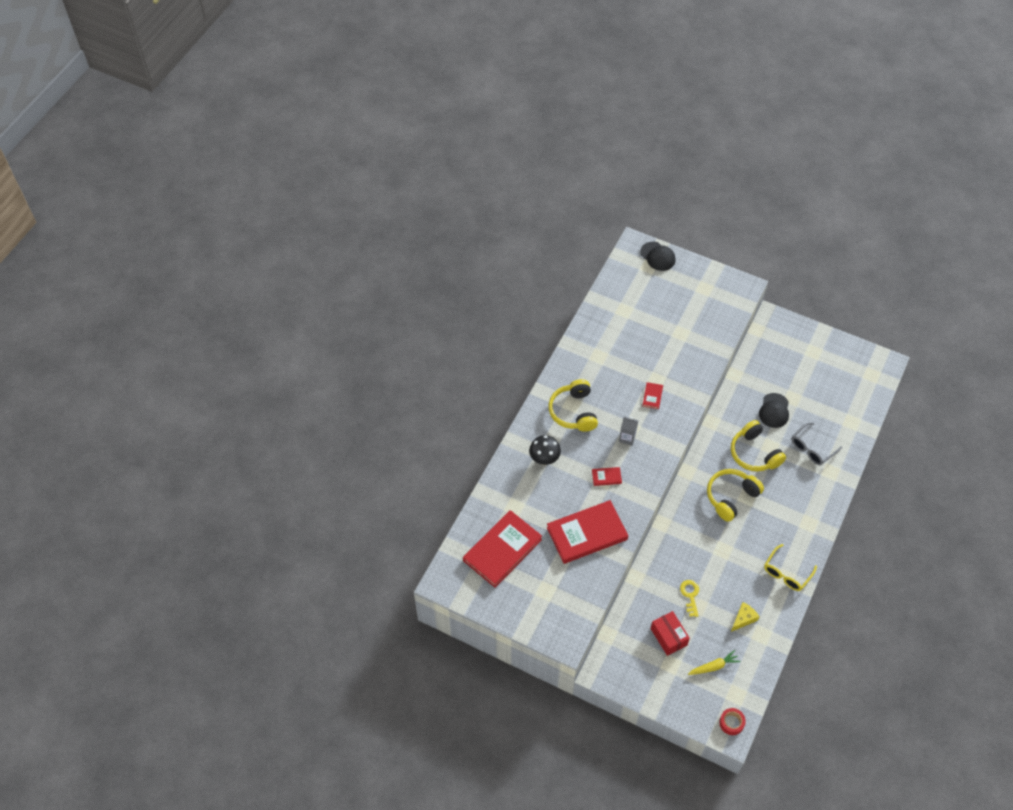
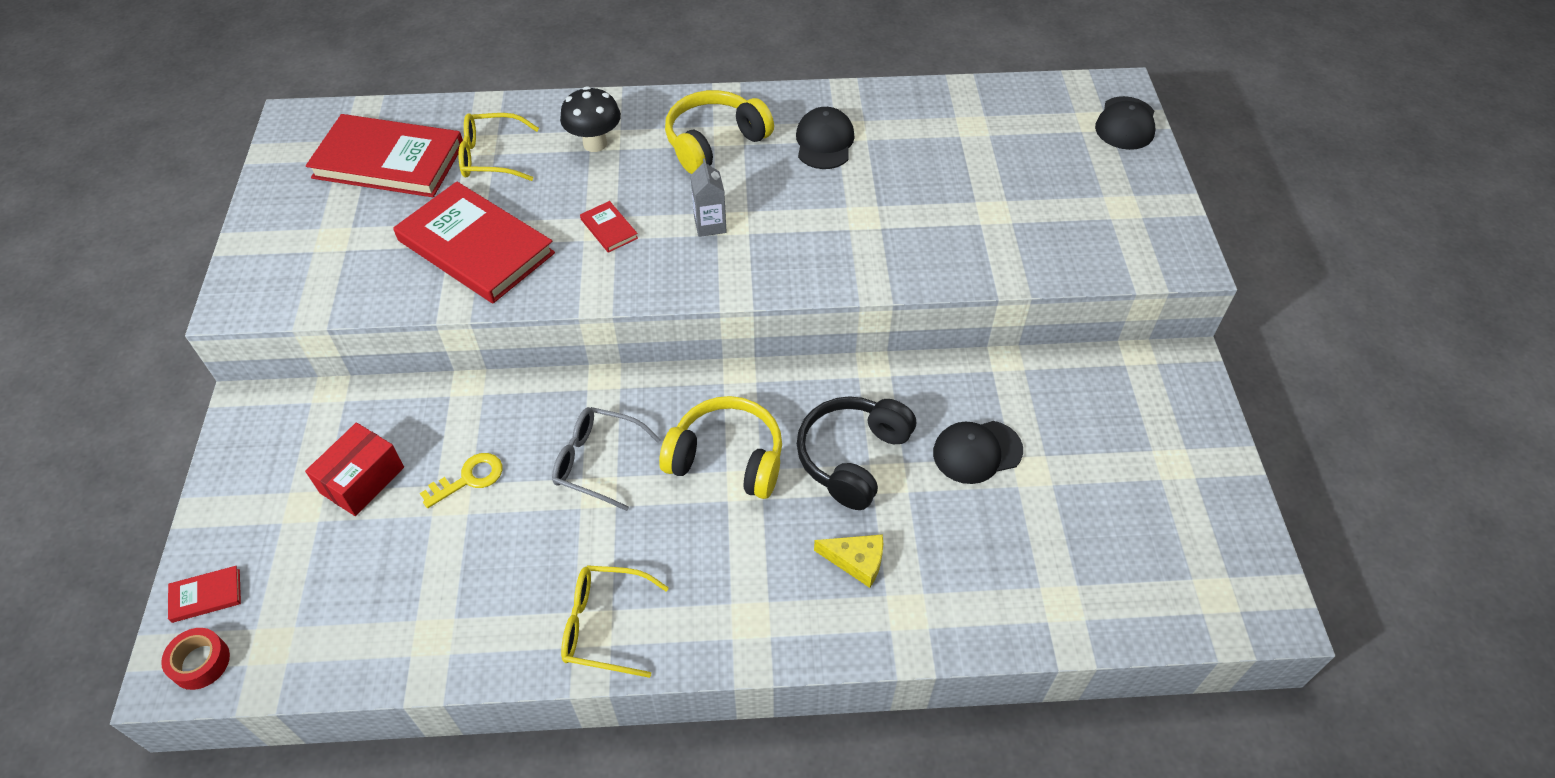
camera: 60 degrees right, 5 degrees down
red book [642,382,663,409] -> red book moved to [168,566,241,623]
yellow carrot [688,650,741,675] -> none
yellow headphones [731,420,786,471] -> black headphones [797,396,916,510]
yellow cheese [731,602,759,632] -> yellow cheese moved to [814,534,883,588]
grey glasses [791,423,842,465] -> grey glasses moved to [552,407,661,511]
none -> yellow glasses [458,113,539,181]
none -> black cap [796,107,855,169]

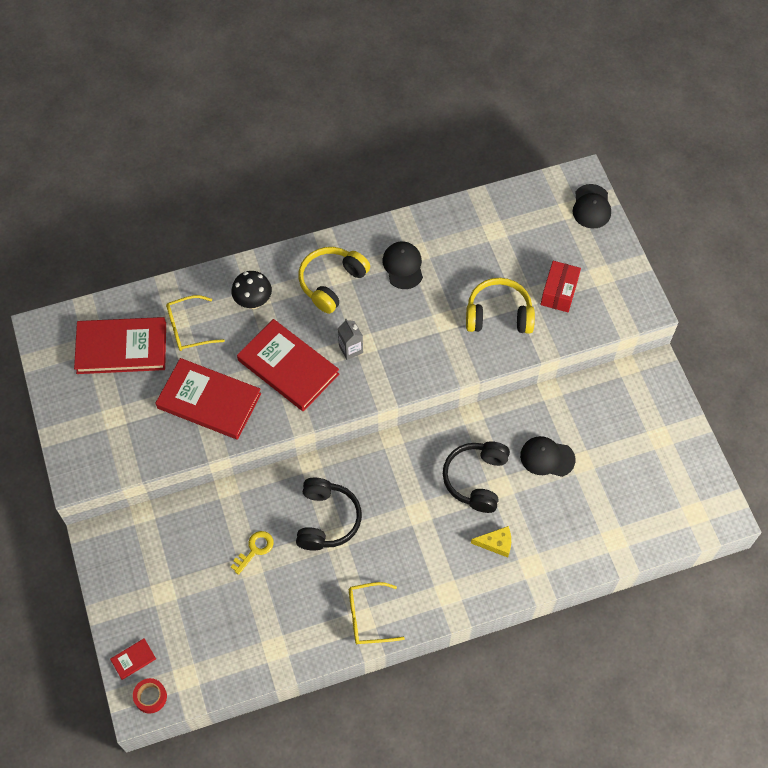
camera: 15 degrees left, 10 degrees up
red box [305,422,404,516] -> red box moved to [541,261,581,312]
grey glasses [552,407,661,511] -> black headphones [296,478,362,551]
red book [580,201,638,253] -> red book [237,319,339,411], size x2.44
yellow headphones [659,396,782,499] -> yellow headphones moved to [466,278,535,334]
black cap [933,421,1023,484] -> black cap turned 45 degrees clockwise [520,436,575,477]

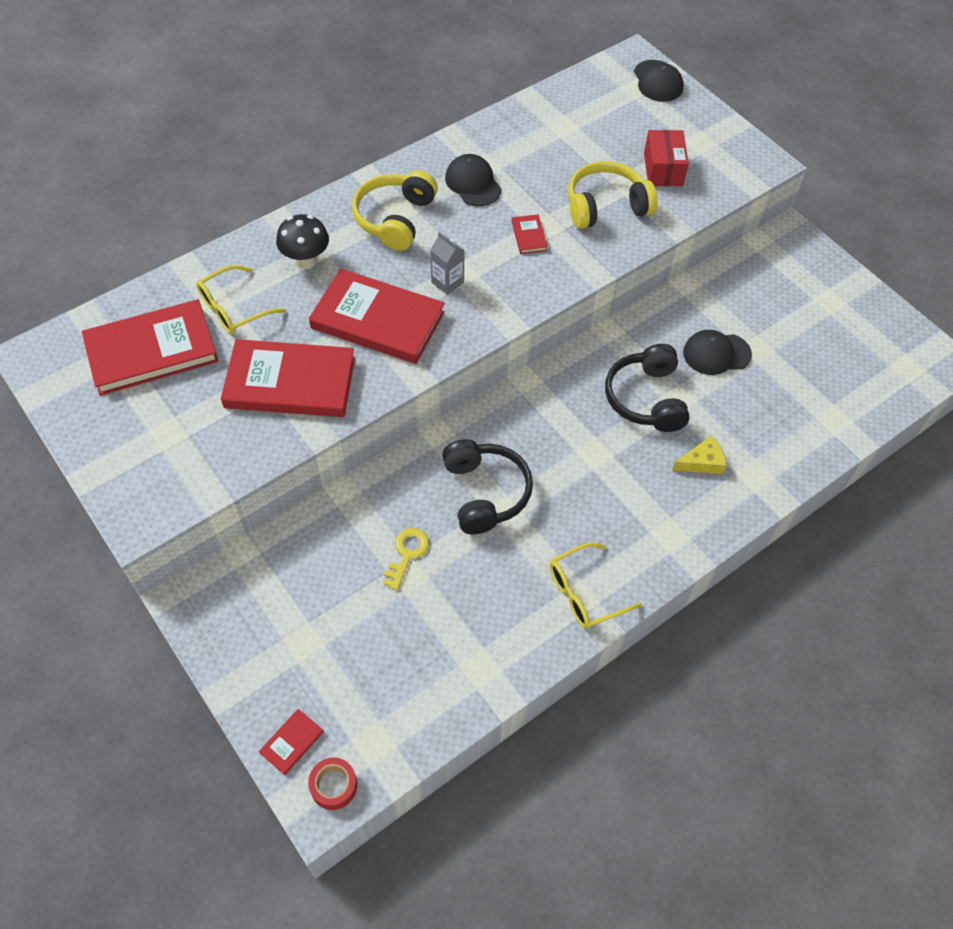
camera: 20 degrees left, 5 degrees down
none -> red book [512,214,548,254]

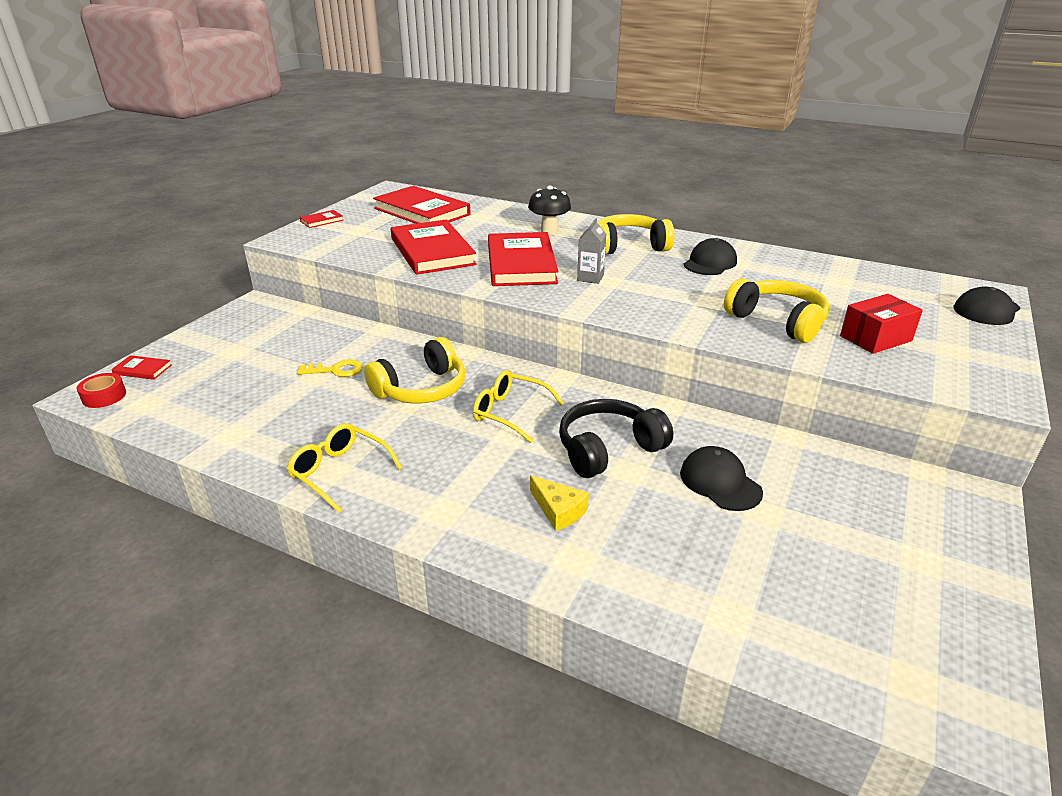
camera: 65 degrees right, 25 degrees down
yellow glasses [196,265,286,334] -> yellow glasses moved to [473,370,564,443]
black headphones [442,439,533,534] -> yellow headphones [364,337,465,404]
red book [512,214,548,254] -> red book moved to [300,210,343,228]

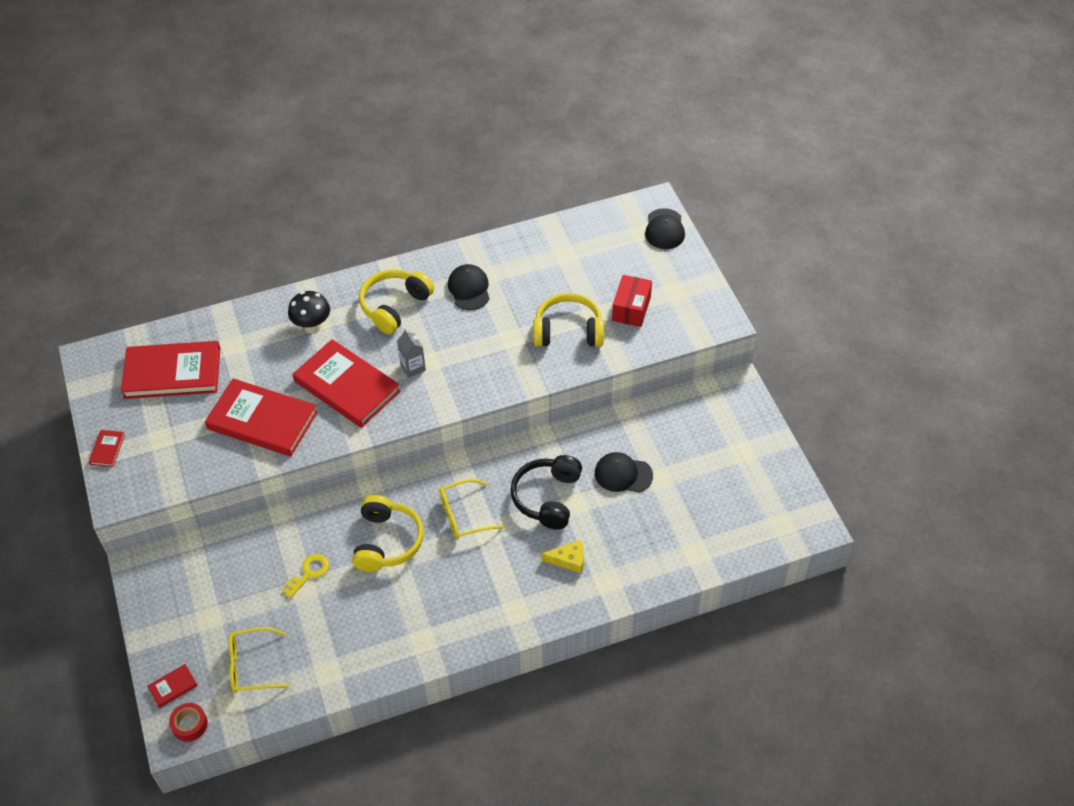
camera: 45 degrees left, 20 degrees up
yellow glasses [287,423,402,513] -> yellow glasses moved to [229,627,289,693]

